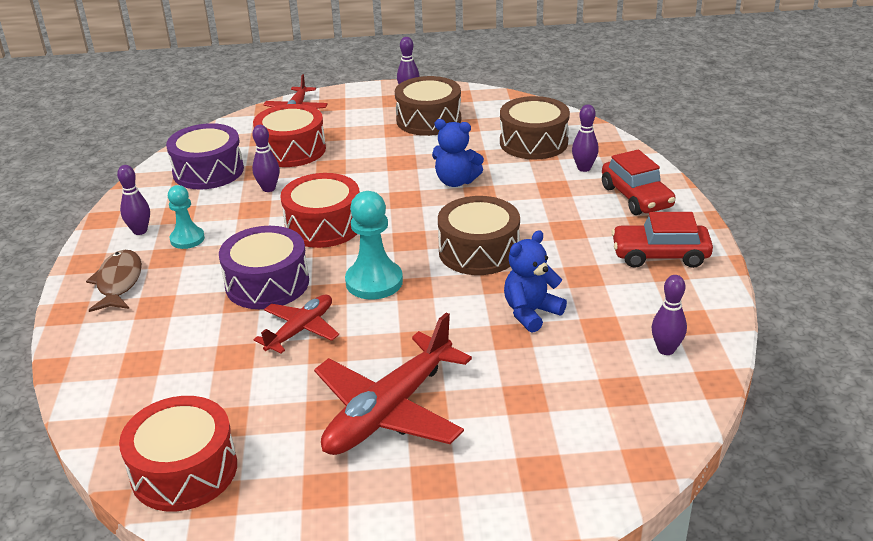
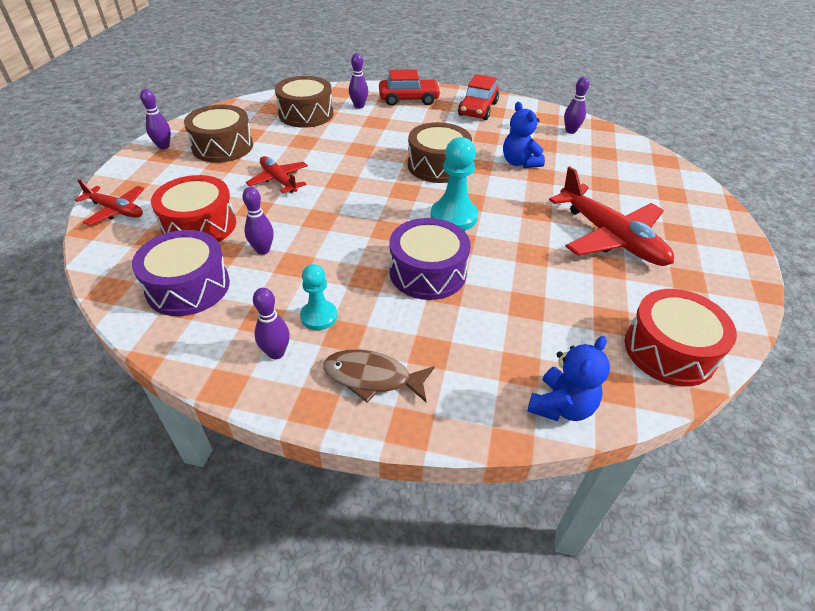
camera: 75 degrees left, 10 degrees up
red plane [254,295,339,353] -> red plane moved to [246,156,308,193]
red drum [280,173,360,248] -> none
blue teddy bear [432,119,484,187] -> blue teddy bear moved to [527,336,610,421]

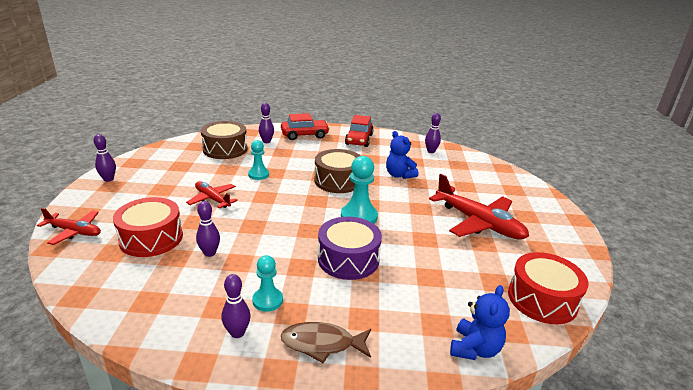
camera: 10 degrees left, 15 degrees down
purple drum [132,230,230,316] -> none
brown drum [184,105,253,163] -> none
none -> turquoise pawn [248,140,269,180]

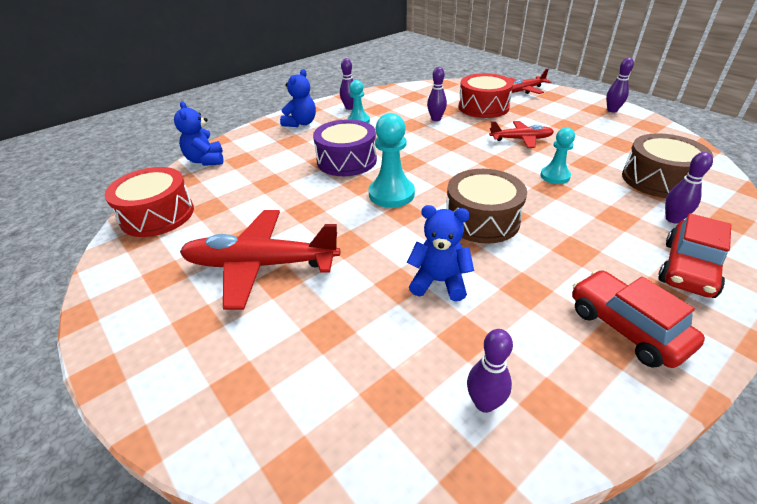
camera: 140 degrees right, 10 degrees up
brown fish [281,322,371,363] -> blue teddy bear [280,69,316,127]

